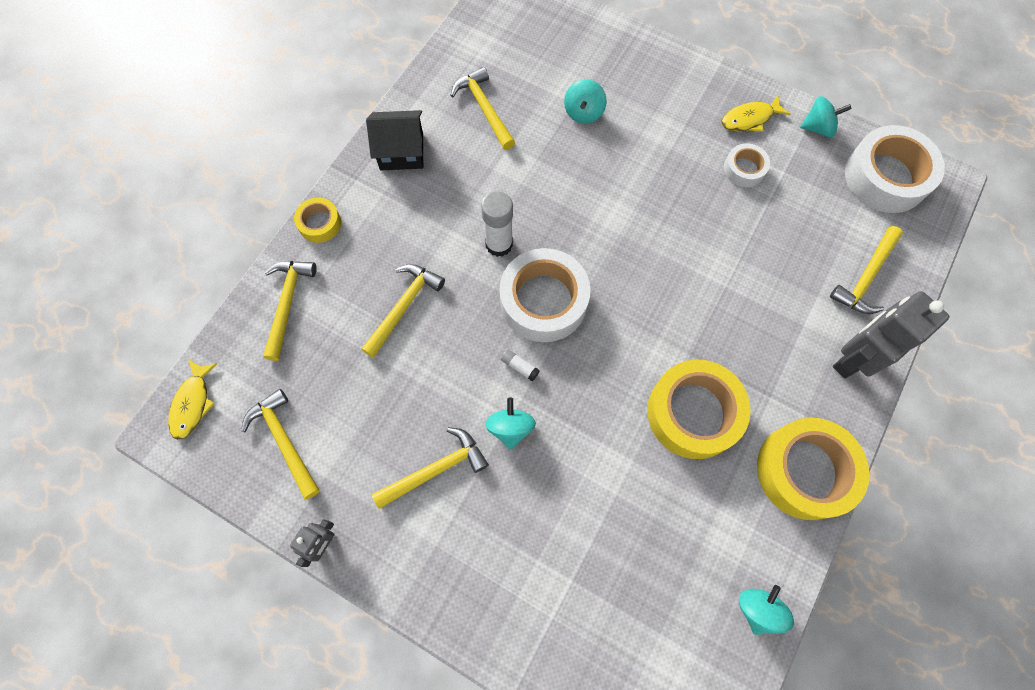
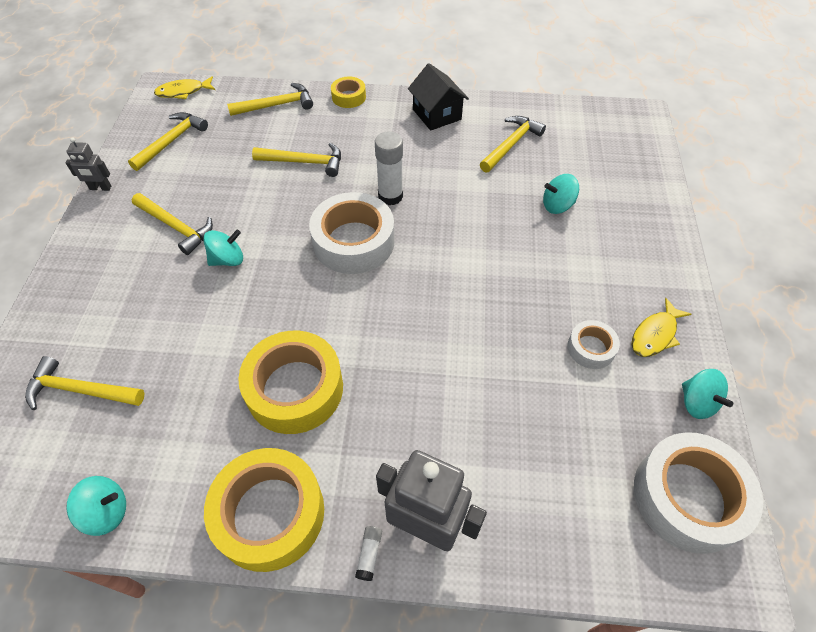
camera: 65 degrees right, 15 degrees down
white glue stick [501,349,540,381] -> white glue stick moved to [355,526,382,581]
yellow fish [721,95,790,132] -> yellow fish turned 90 degrees counterclockwise [632,298,691,357]
yellow hammer [830,226,903,314] -> yellow hammer moved to [25,356,145,410]

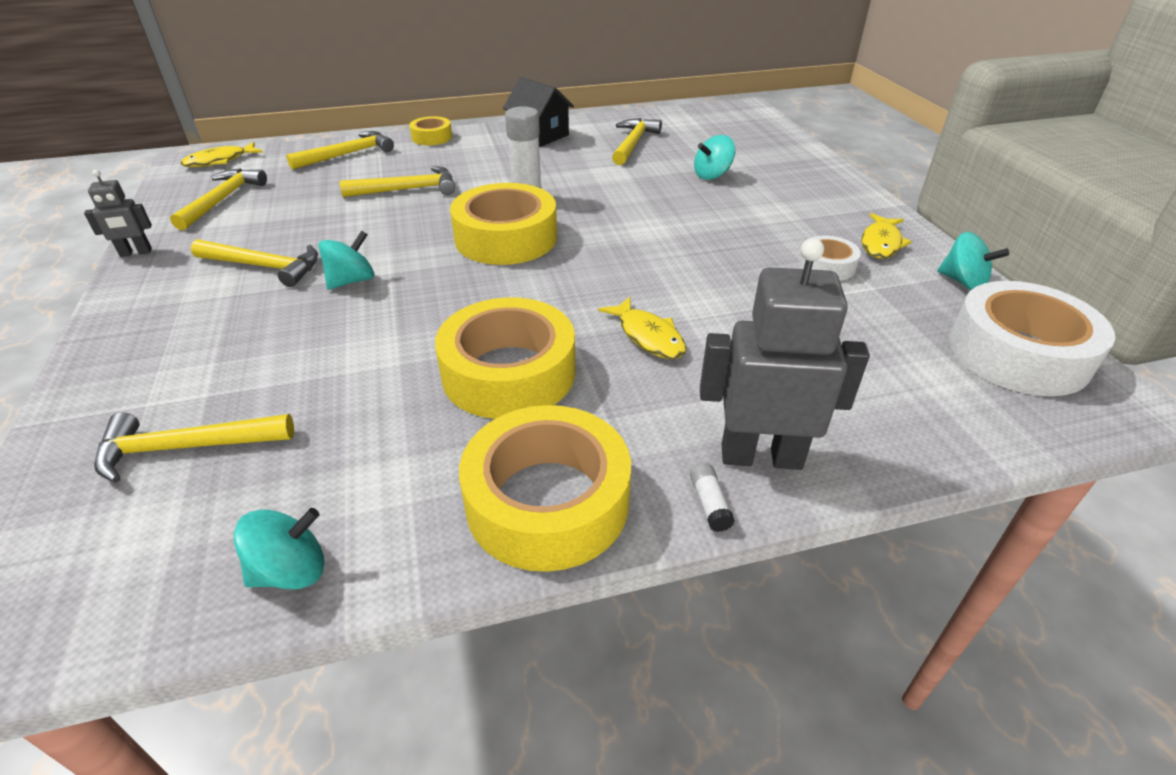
camera: 20 degrees left, 15 degrees down
white tape [309,192,395,274] -> yellow tape [450,183,557,265]
none -> yellow fish [598,297,686,359]

